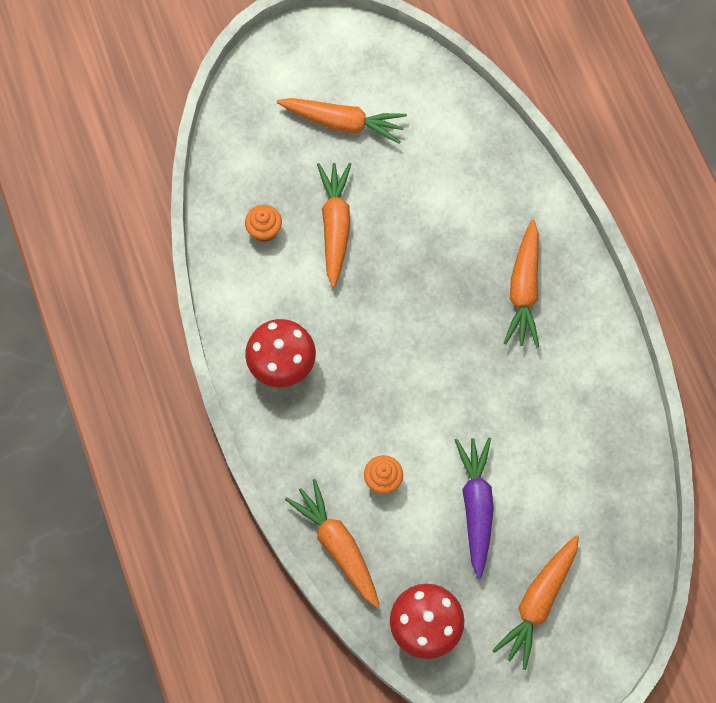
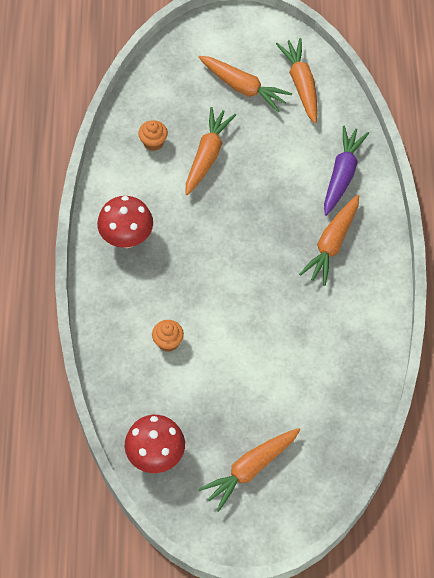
camera: 20 degrees right, 10 degrees down
orange carrot [285,479,380,608] -> orange carrot moved to [276,38,317,123]
purple carrot [455,437,494,579] -> purple carrot moved to [324,126,369,216]

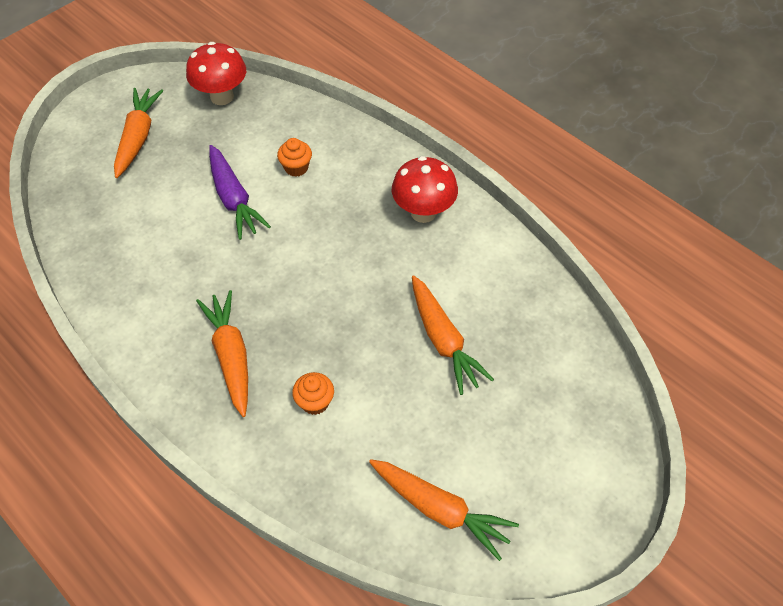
camera: 135 degrees right, 5 degrees down
orange cupcake [138,120,168,151] -> orange cupcake moved to [292,372,334,415]
orange carrot [199,56,292,113] -> none
purple carrot [324,126,369,216] -> purple carrot moved to [209,145,271,240]

